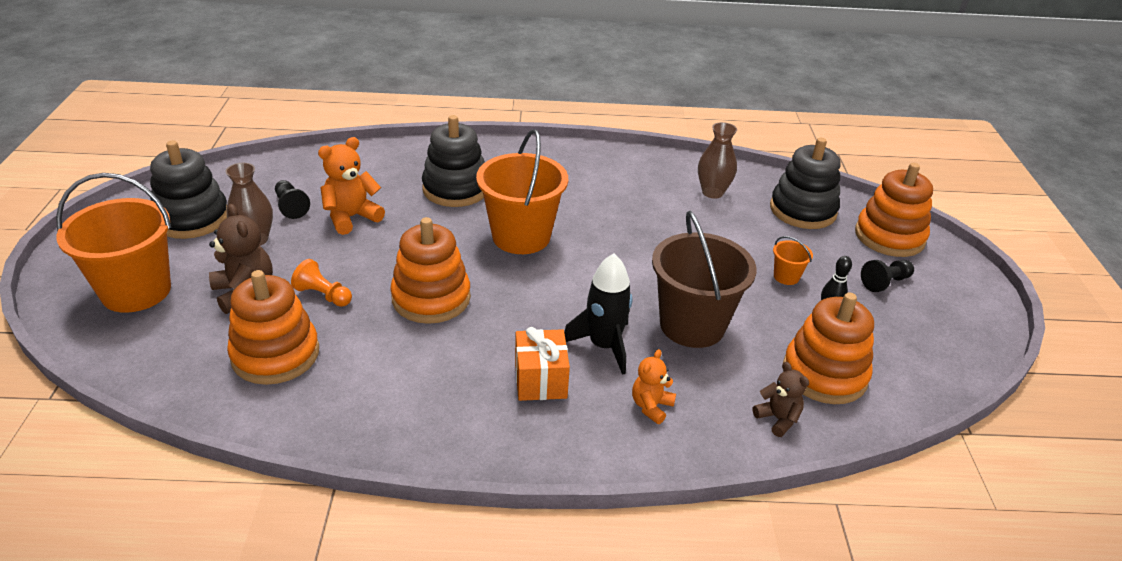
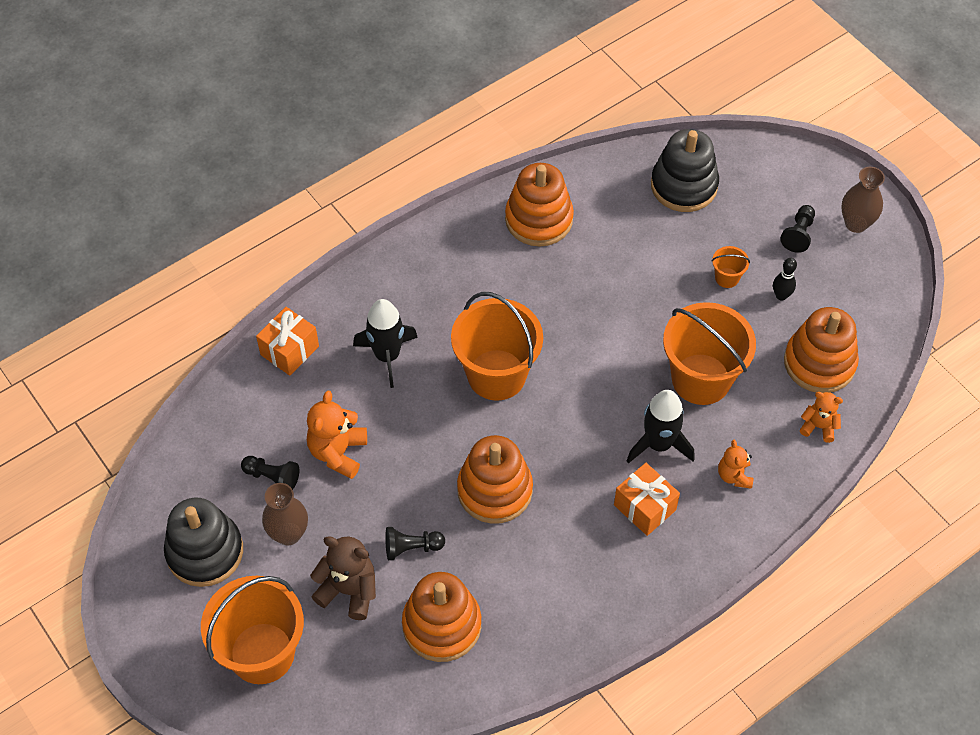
camera: 35 degrees left, 20 degrees up
orange pawn [291,259,352,307] -> black pawn [385,527,445,560]
black stacking toy [422,115,485,207] -> black rocket [353,299,418,388]
brown bucket [652,211,757,348] -> orange bucket [663,302,756,405]
brown vase [698,122,737,199] -> brown vase moved to [841,167,885,233]
brown teddy bear [753,362,809,437] -> orange teddy bear [800,392,843,443]
orange stacking toy [855,163,933,257] -> orange stacking toy moved to [505,163,574,246]
none -> orange gift [256,307,319,376]

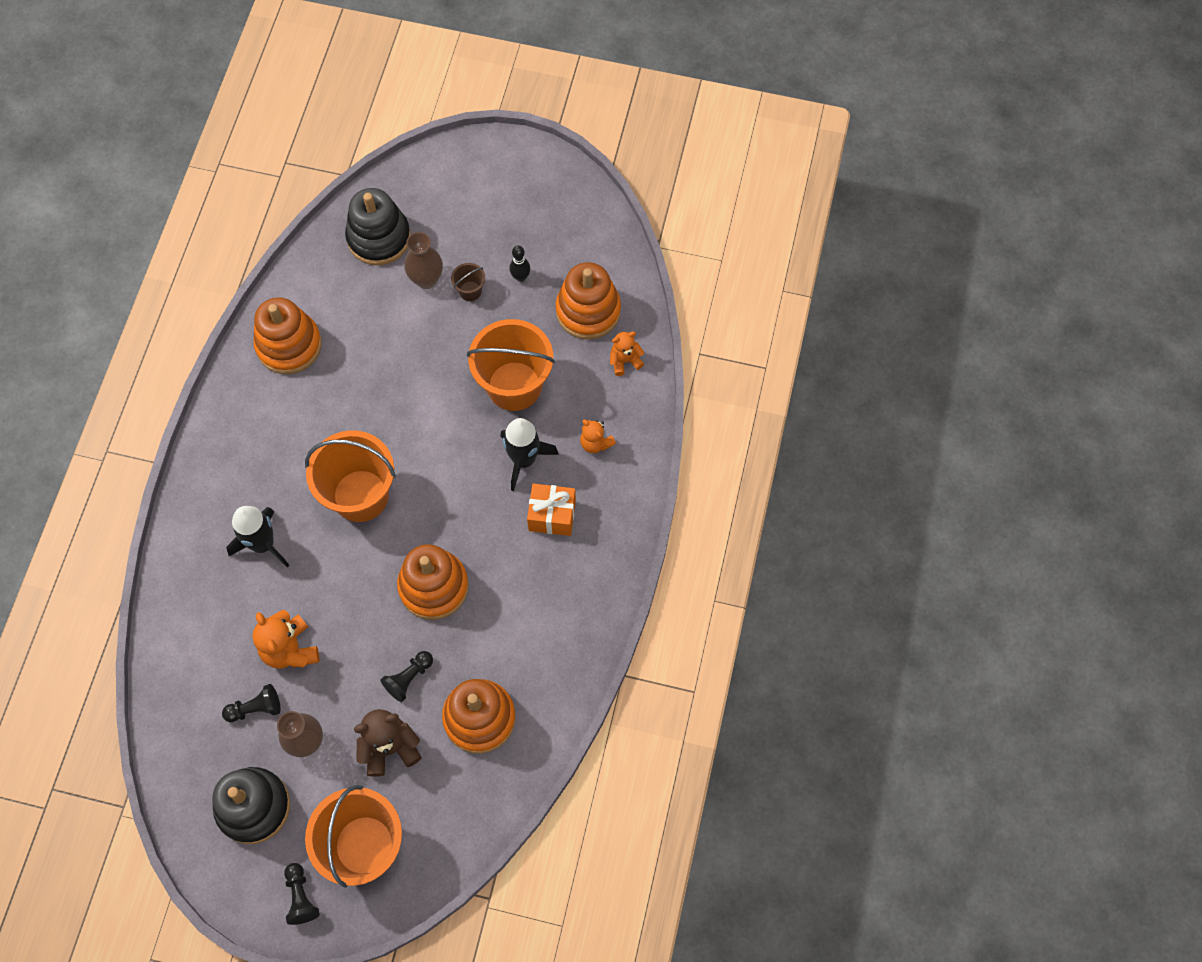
camera: 40 degrees left, 10 degrees up
orange gift [256,307,319,376] -> none
orange bucket [712,246,750,288] -> brown bucket [451,263,485,301]
black pawn [780,205,815,253] -> black pawn moved to [284,863,320,925]
brown vase [841,167,885,233] -> brown vase moved to [404,232,443,289]

